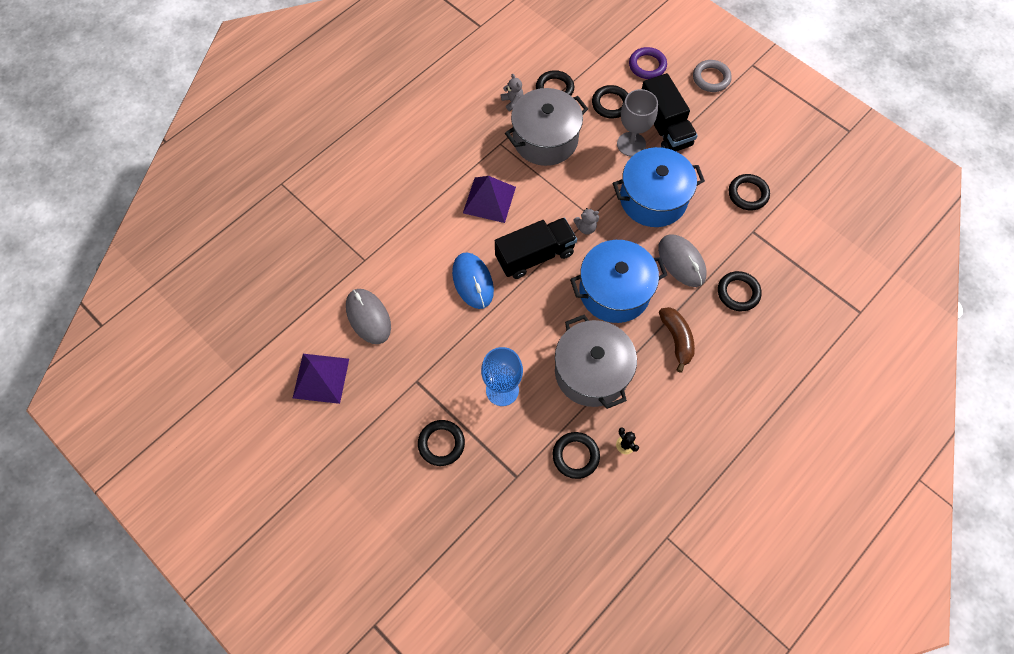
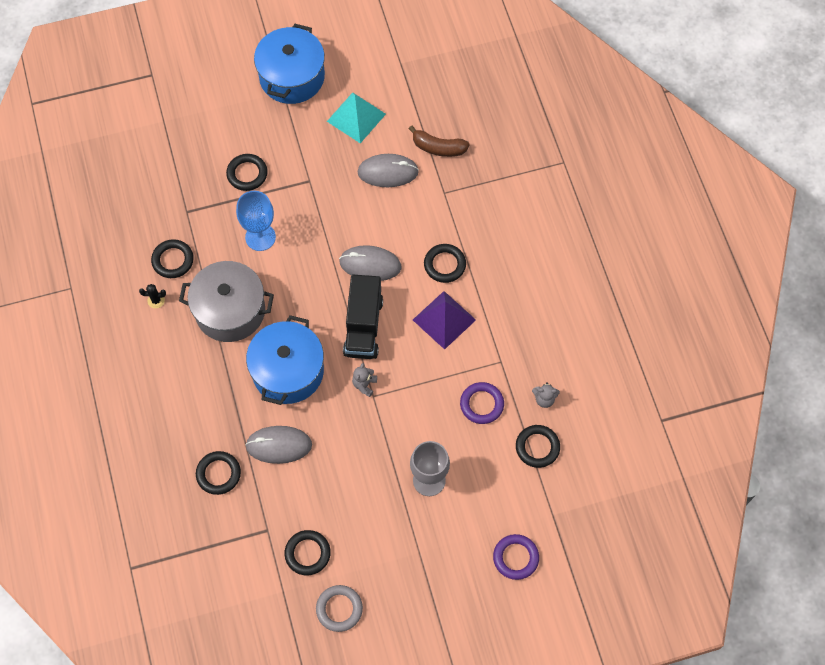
camera: 120 degrees right, 0 degrees up
purple pyramid [293,354,349,404] -> turquoise pyramid [327,92,386,143]
blue mouse [452,252,494,309] -> grey mouse [339,245,402,281]
grey pot [505,88,588,166] -> purple ring [460,382,504,424]
black ring [592,85,628,118] -> black ring moved to [424,244,466,283]
blue pot [613,147,705,227] -> blue pot moved to [254,24,325,104]
black truck [642,73,698,151] -> none
brown banana [659,307,695,373] -> brown banana moved to [409,126,470,157]
grey ring [693,60,732,92] -> grey ring moved to [316,585,363,632]

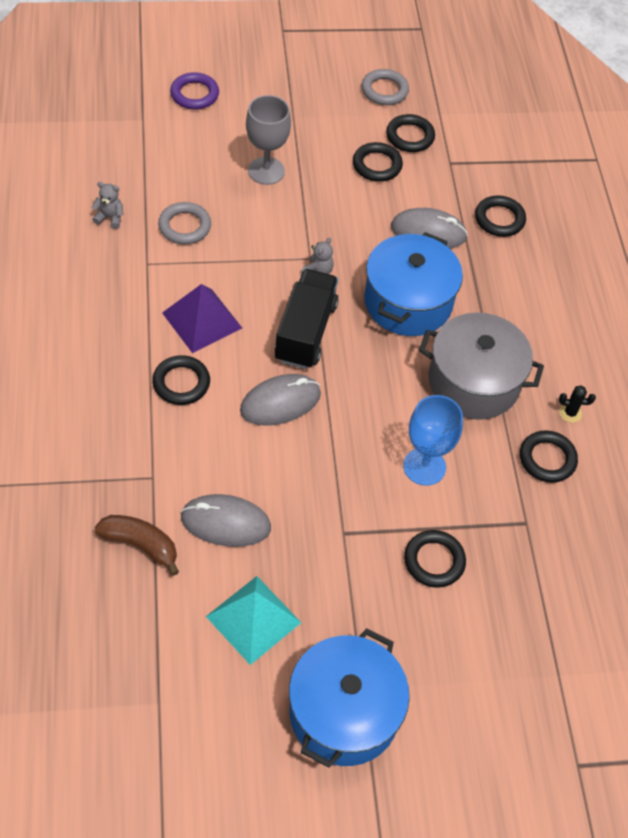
camera: 175 degrees left, 10 degrees down
grey mouse [339,245,402,281] -> grey mouse turned 45 degrees counterclockwise [240,374,321,425]
purple ring [460,382,504,424] -> grey ring [158,202,211,245]
black ring [516,425,560,468] -> black ring moved to [353,142,403,182]

